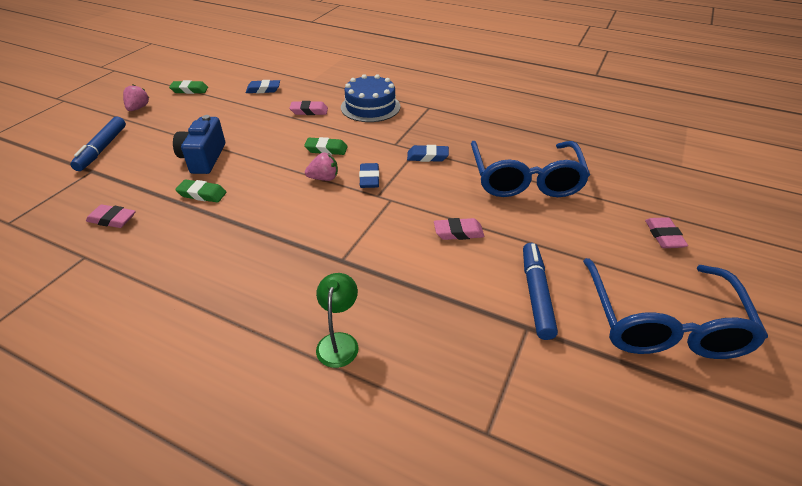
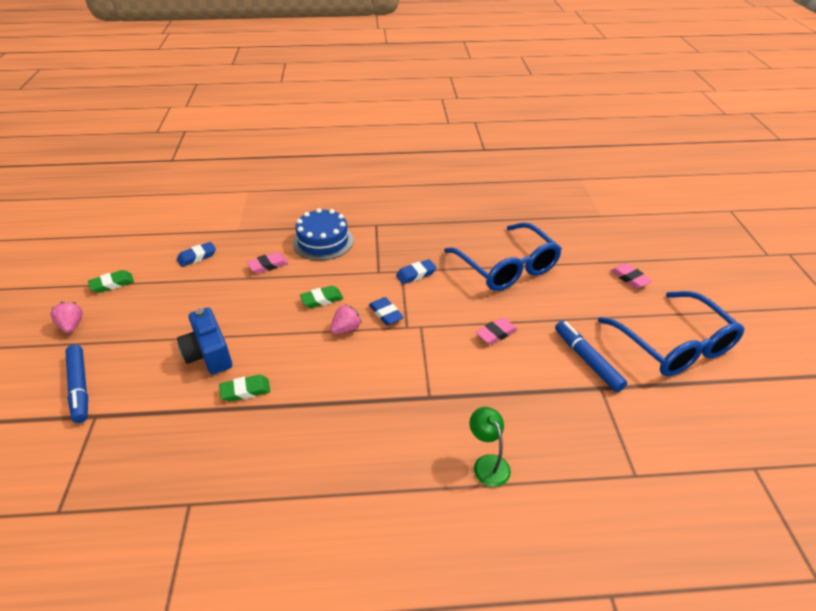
camera: 30 degrees left, 0 degrees up
pink eraser [86,205,136,228] -> none

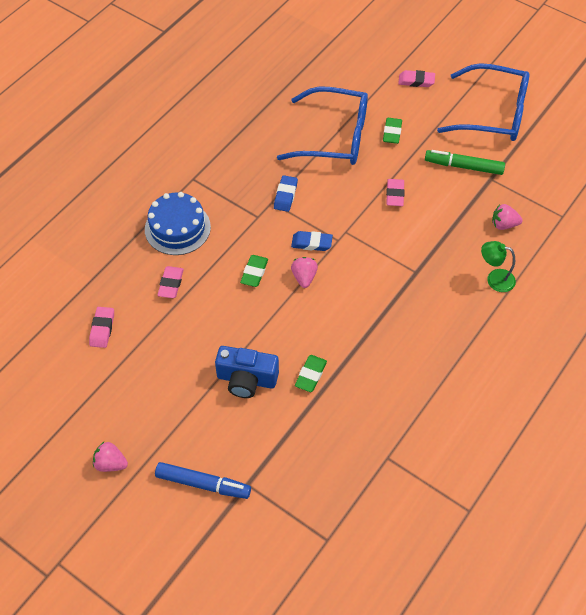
camera: 50 degrees left, 15 degrees up
green eraser [88,270,134,293] -> green eraser moved to [383,118,402,144]
blue eraser [177,242,216,267] -> pink eraser [89,307,114,348]
blue marker [555,321,627,392] -> green marker [425,150,505,175]
none -> pink strawberry [492,204,523,230]

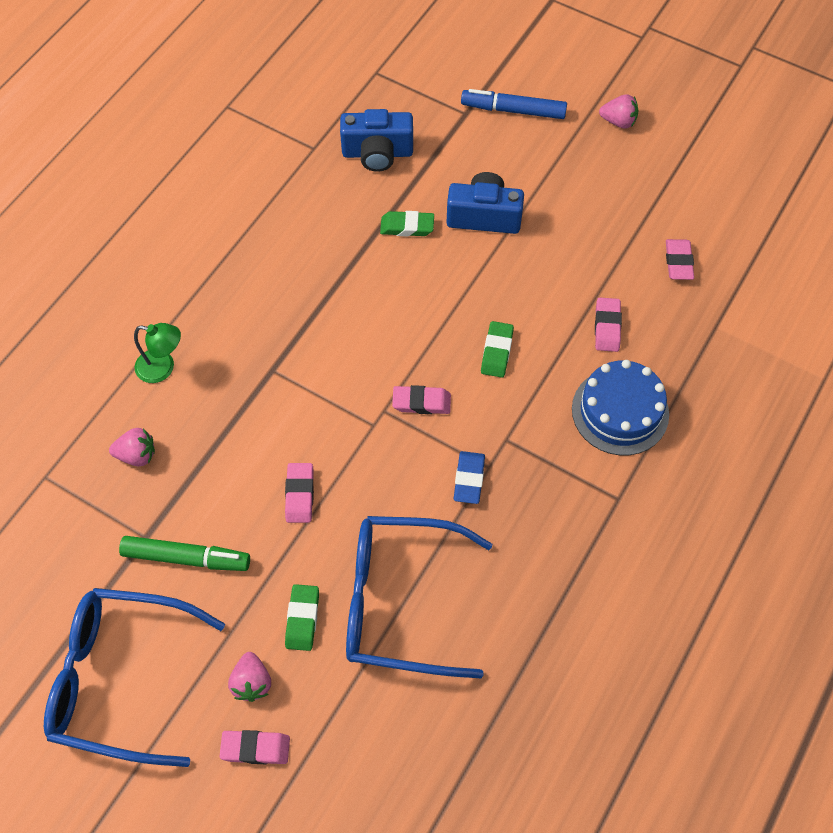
camera: 175 degrees right, 5 degrees up
blue eraser [291,231,333,251] -> pink eraser [392,385,451,414]
pink strawberry [291,257,318,288] -> pink strawberry moved to [228,652,271,702]
green eraser [295,355,327,392] -> green eraser turned 75 degrees clockwise [380,211,434,237]
none -> blue camera [340,109,413,172]

